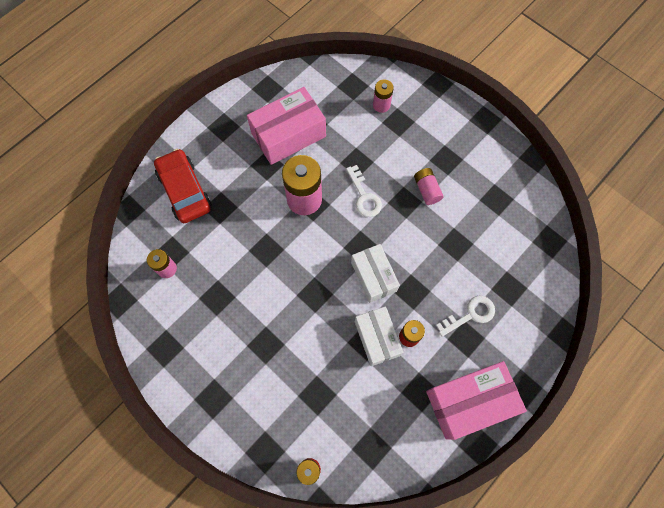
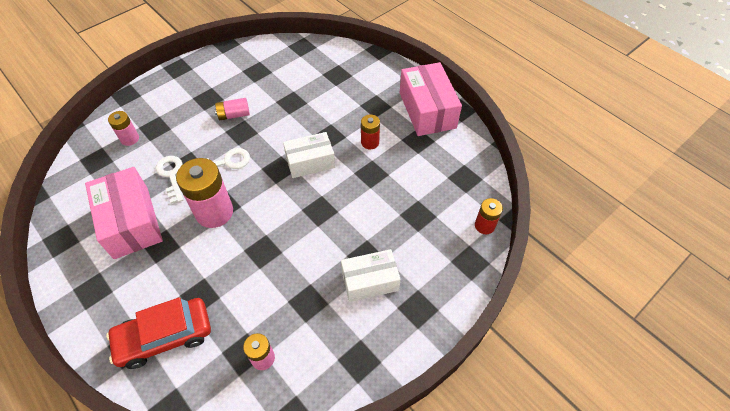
camera: 85 degrees left, 15 degrees down
white box [355,306,403,366] -> white box moved to [341,249,401,302]
white key [436,296,495,337] -> white key moved to [155,156,183,204]

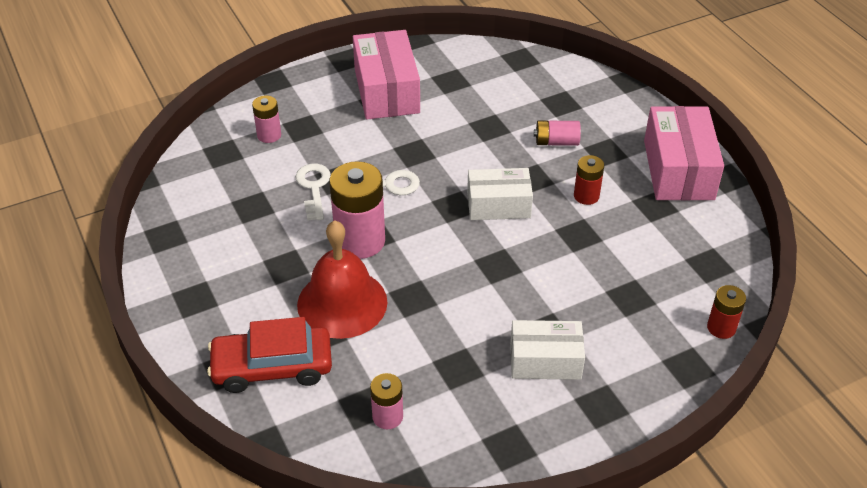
camera: 15 degrees right, 10 degrees down
pink box [85,167,163,259] -> pink box moved to [353,30,420,120]
pink battery [214,98,250,120] -> pink battery moved to [534,120,581,146]
none -> red bell [297,220,387,339]

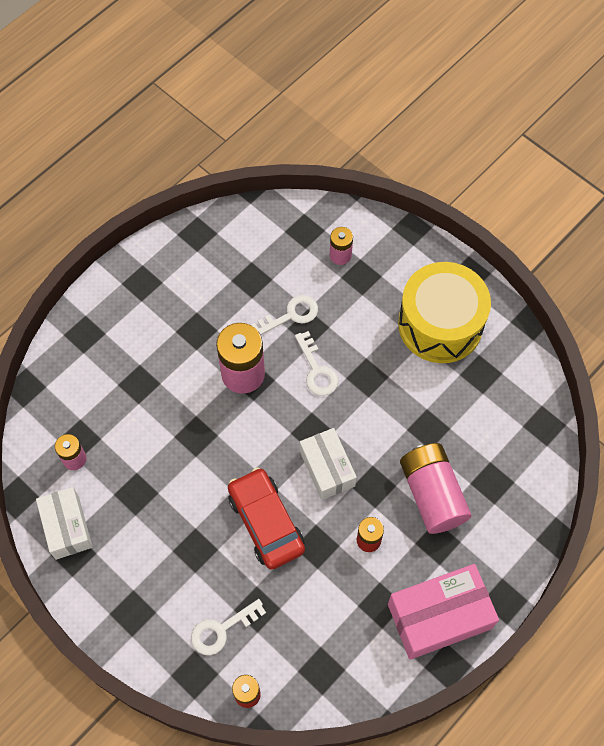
camera: 70 degrees right, 20 degrees up
red car [207,317,332,393] -> red car moved to [228,467,305,570]
red bell [297,220,387,339] -> none
pink box [353,30,420,120] -> yellow drum [398,262,491,363]
white box [510,320,585,380] -> white box moved to [36,487,93,560]
pink battery [534,120,581,146] -> pink battery [400,443,472,534], size x1.88
none -> white key [191,599,266,655]

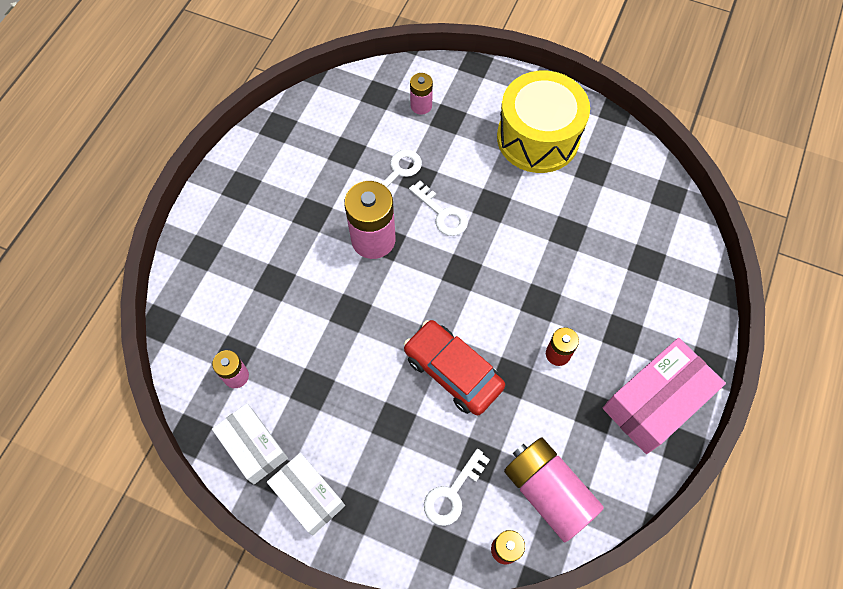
camera: 20 degrees left, 0 degrees up
white box [300,428,357,500] -> white box moved to [267,453,345,535]
pink battery [400,443,472,534] -> pink battery moved to [504,437,604,542]

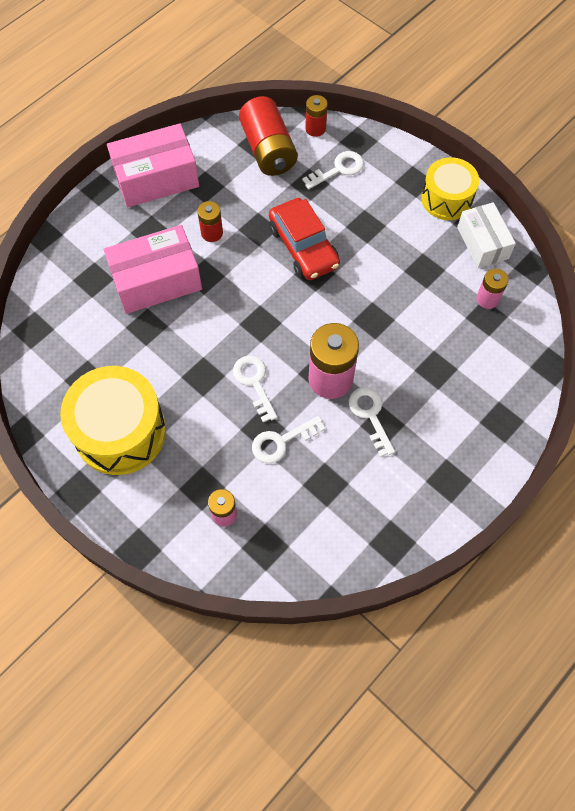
camera: 160 degrees left, 0 degrees up
white box [267,453,345,535] -> yellow drum [421,157,479,220]
pink battery [504,437,604,542] -> red battery [239,96,298,176]
none -> pink box [104,225,202,314]
none -> white key [349,387,395,457]

